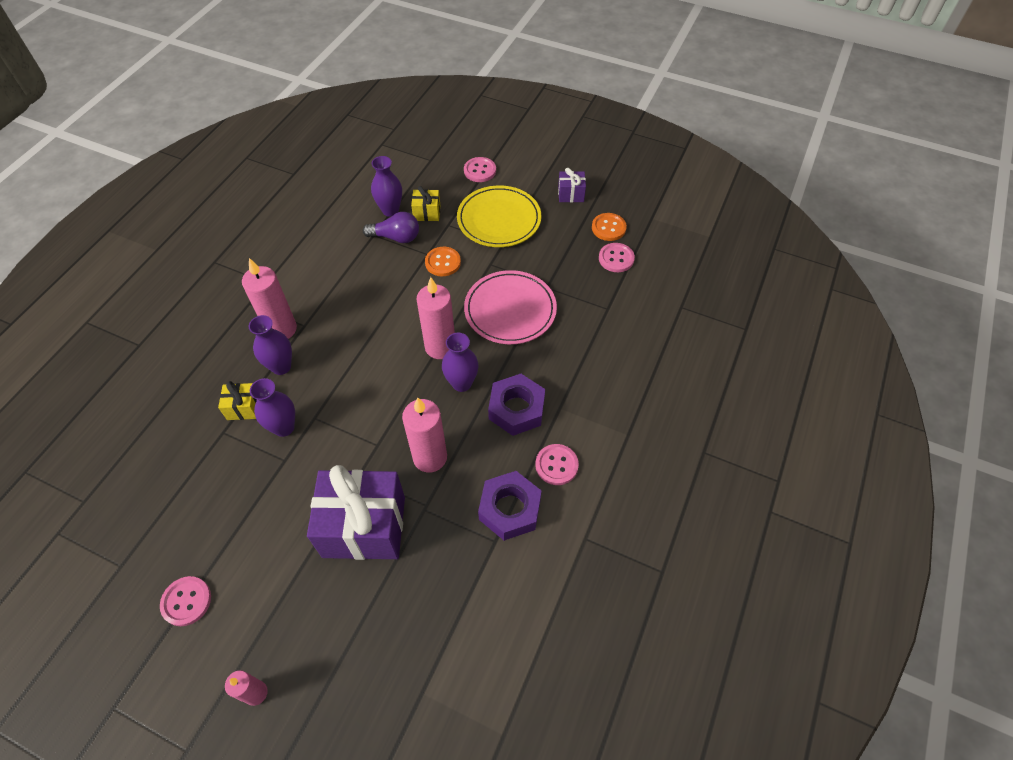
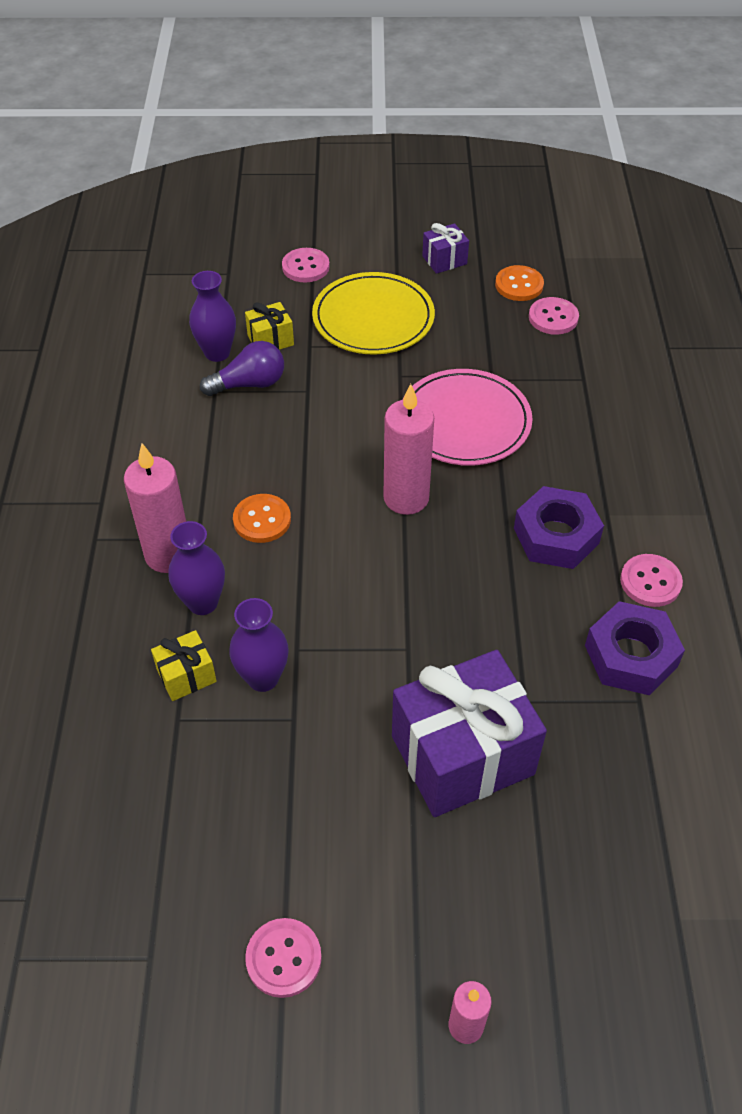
camera: 25 degrees left, 5 degrees down
pink candle [402,397,447,473] -> none
orange button [425,247,461,276] -> orange button moved to [233,494,291,543]
purple vase [442,333,478,392] -> none

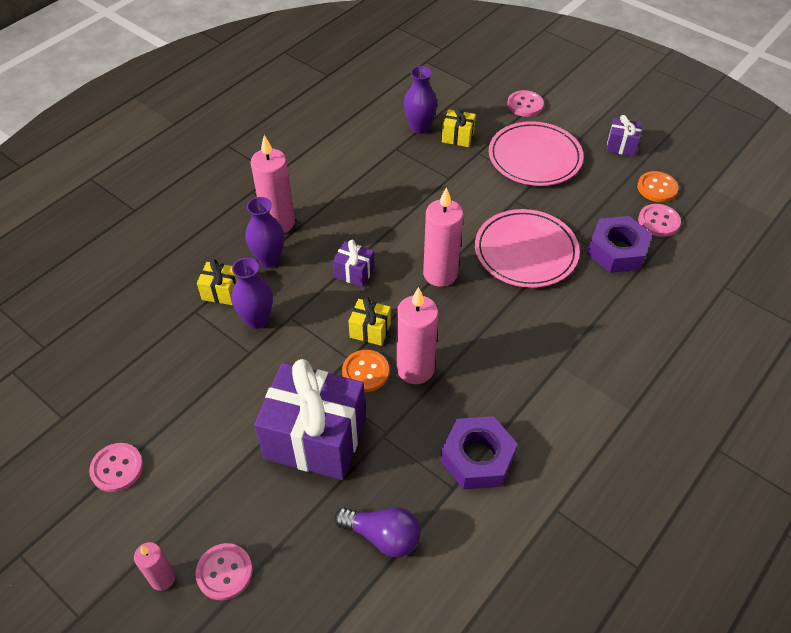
camera: 40 degrees right, 0 degrees up
purple light bulb [200,341,284,396] -> purple light bulb moved to [335,507,420,558]
orange button [233,494,291,543] -> orange button moved to [342,350,389,392]
yellow plate [312,272,435,355] -> pink plate [489,121,583,186]
purple nut [514,486,604,569] -> purple nut moved to [587,216,652,273]
pink button [620,554,683,607] -> pink button moved to [196,543,253,600]
none -> purple gift [333,240,375,287]
none -> yellow gift [348,297,391,346]
none -> pink candle [397,287,438,384]

